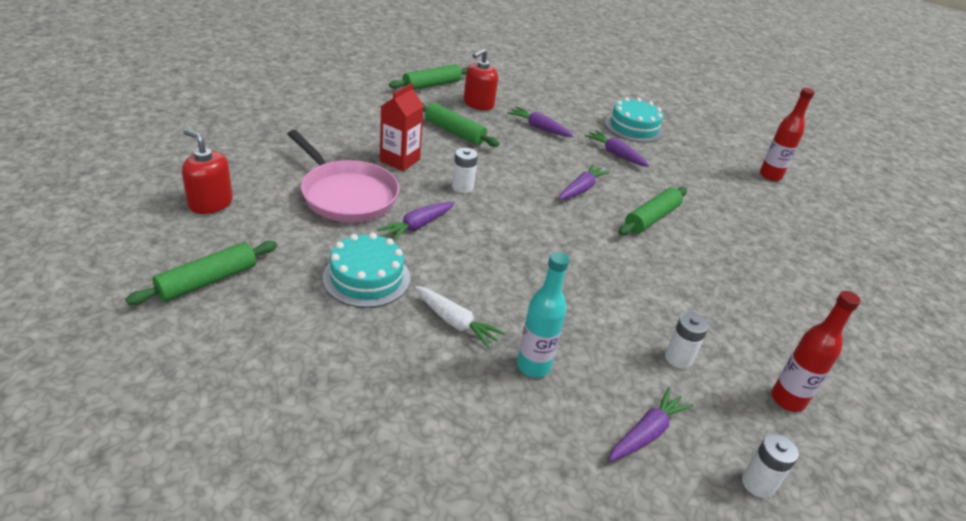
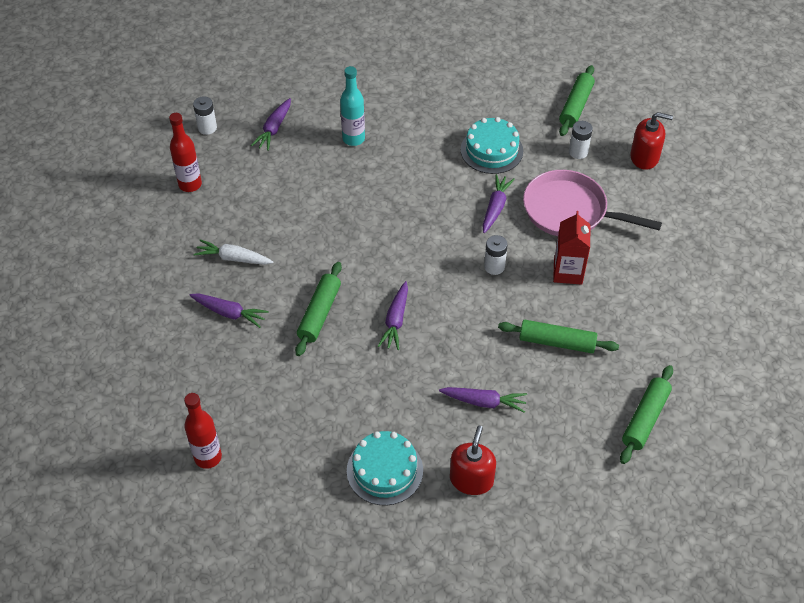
camera: 160 degrees right, 15 degrees up
white carrot [415,286,505,349] -> white carrot moved to [194,239,273,265]
red soap dispenser [464,49,498,110] -> red soap dispenser moved to [450,426,496,495]
purple carrot [584,130,650,167] -> purple carrot moved to [189,293,269,328]
white battery [665,312,709,369] -> white battery moved to [569,121,593,159]

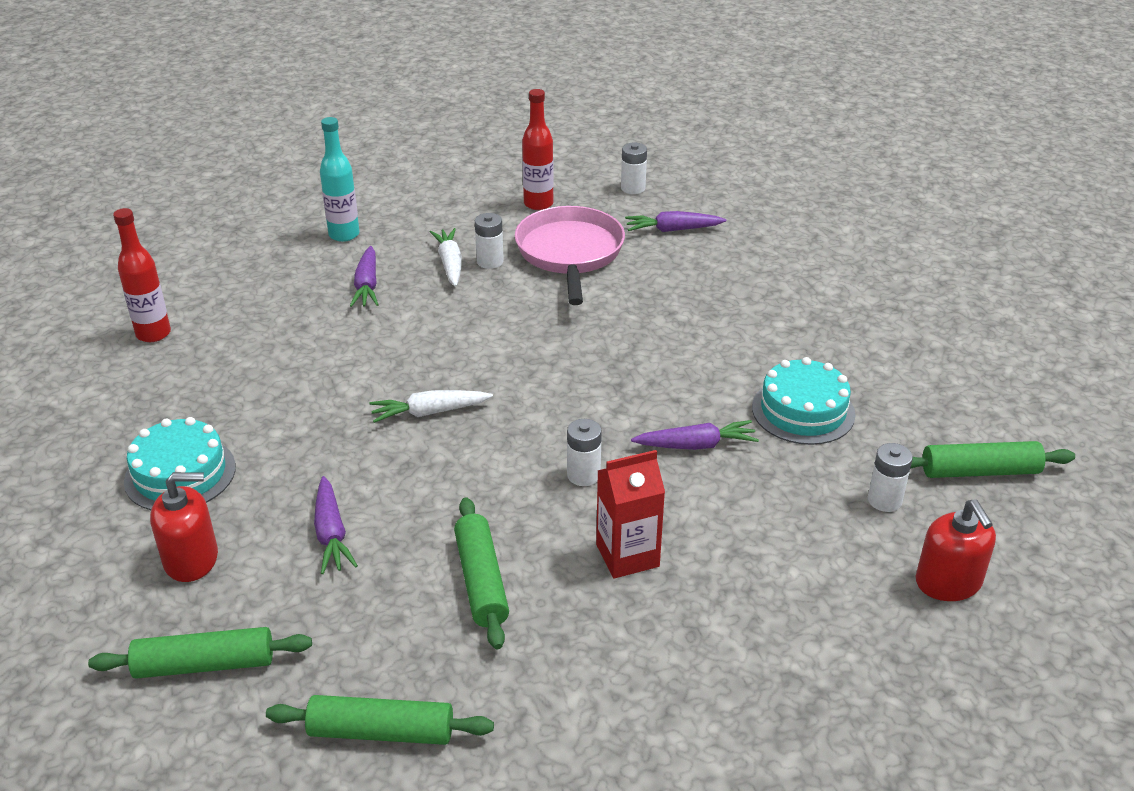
camera: 65 degrees right, 15 degrees down
green rolling pin [295,262,342,356] -> green rolling pin moved to [88,627,312,679]
turquoise bottle [340,66,365,146] -> turquoise bottle moved to [320,117,359,242]
purple carrot [378,281,408,350] -> white carrot [370,390,493,423]
pink pan [523,170,662,236] -> pink pan moved to [515,206,625,305]
none -> white battery [475,213,504,269]

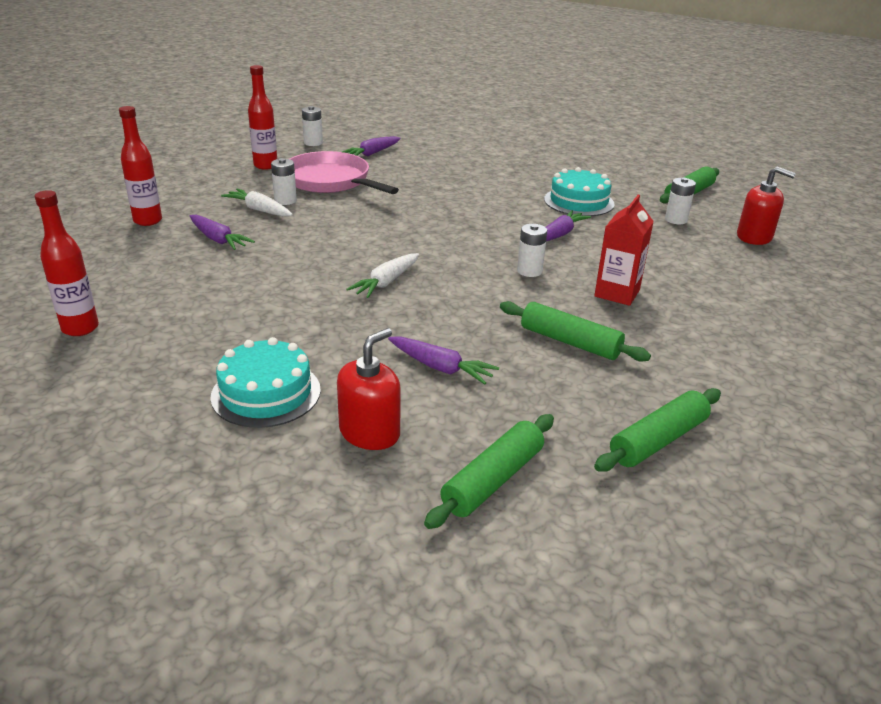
camera: 45 degrees left, 5 degrees down
turquoise bottle [320,117,359,242] -> red bottle [119,106,162,226]

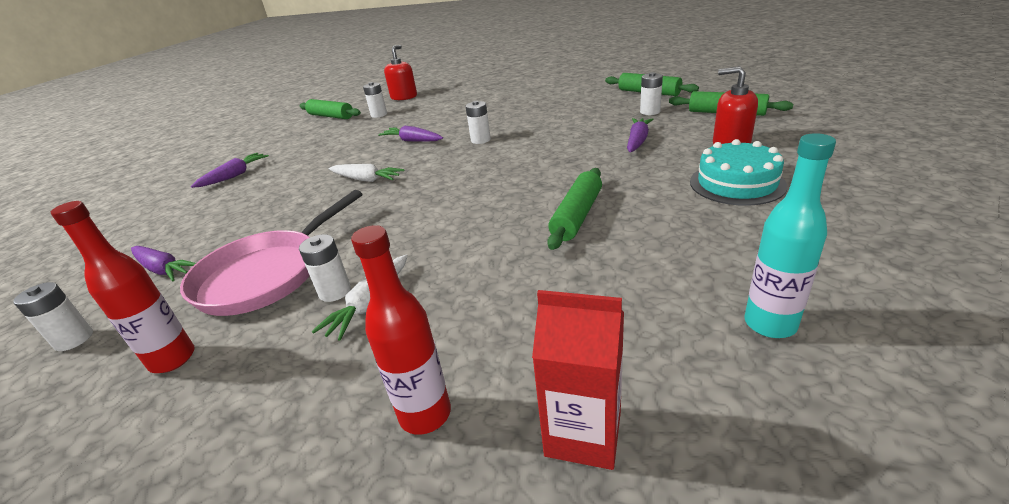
camera: 95 degrees left, 0 degrees up
red bottle [35,190,99,336] -> turquoise bottle [744,133,836,338]
purple carrot [189,215,255,250] -> purple carrot moved to [191,153,269,188]
white carrot [346,253,419,298] -> white carrot moved to [329,164,404,182]
green rolling pin [500,301,651,362] -> green rolling pin moved to [547,168,602,250]
turquoise cake [544,167,614,216] -> none
red carton [594,195,654,306] -> red carton moved to [532,290,624,470]
none -> white battery [640,72,663,115]

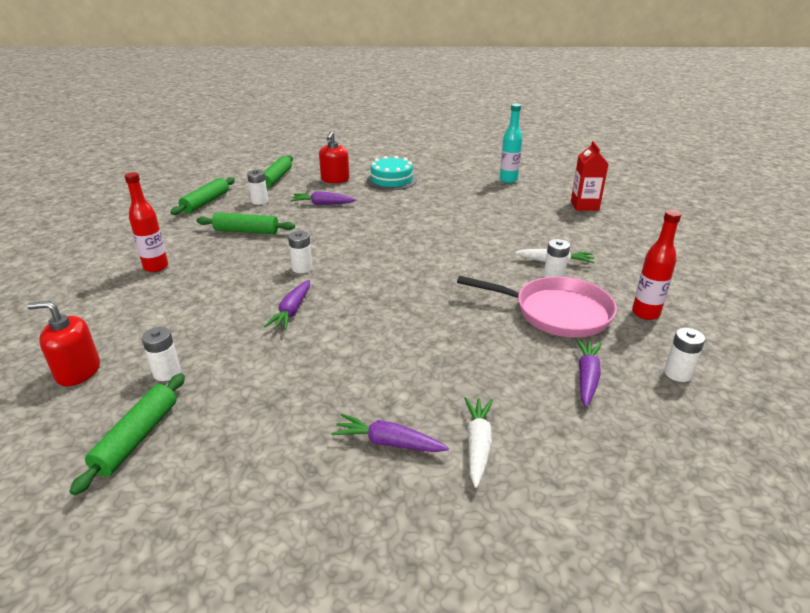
camera: 110 degrees left, 0 degrees up
white carrot [329,164,404,182] -> white carrot moved to [464,397,493,488]
red bottle [351,225,451,435] -> red bottle moved to [124,172,168,272]
green rolling pin [547,168,602,250] -> green rolling pin moved to [196,213,295,234]

